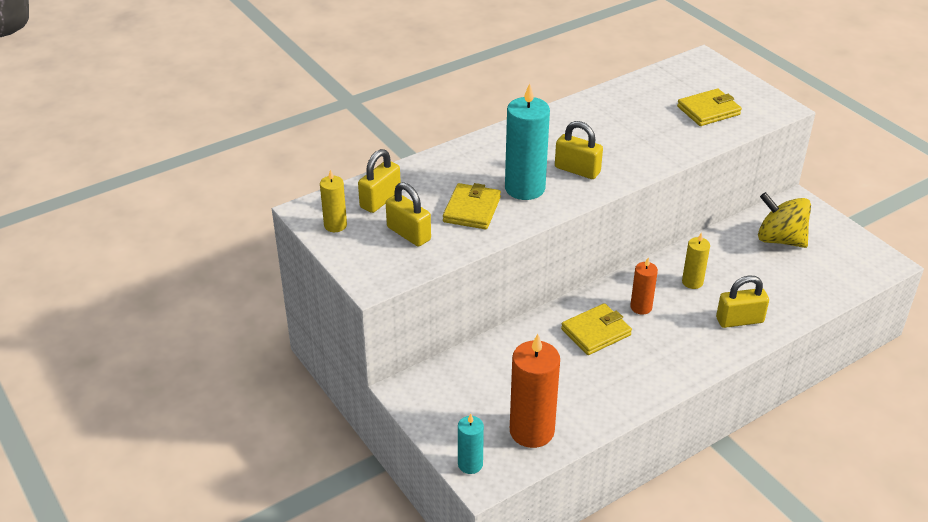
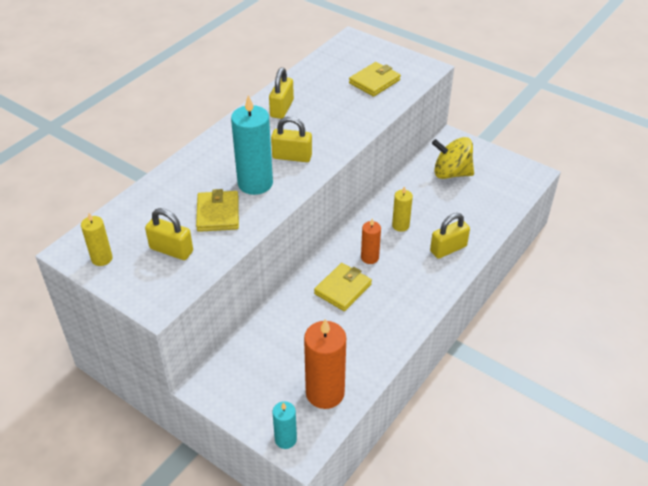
camera: 20 degrees left, 5 degrees up
yellow padlock [358,149,401,213] -> yellow padlock moved to [269,67,294,119]

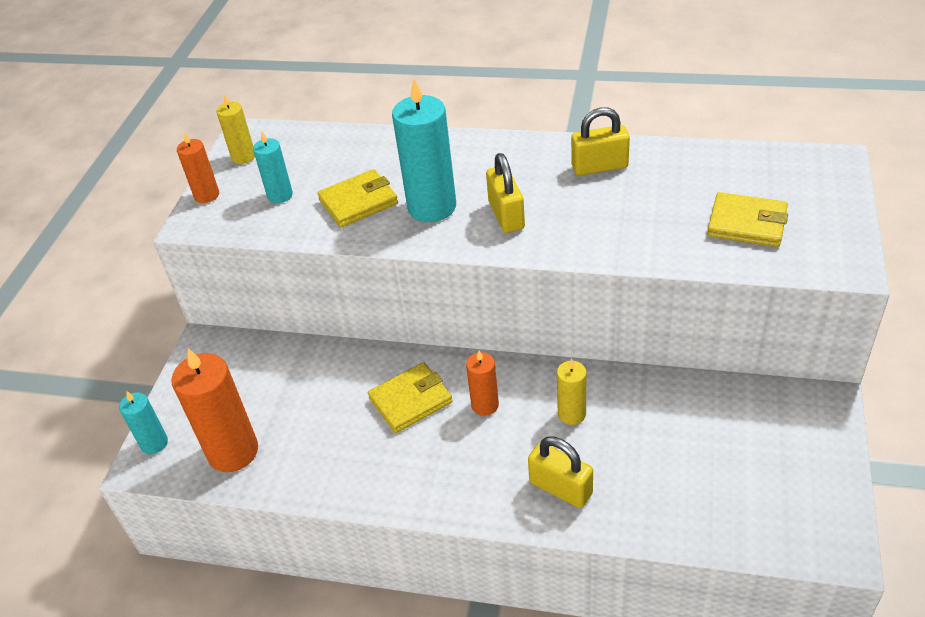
camera: 70 degrees right, 0 degrees up
yellow padlock [145,208,193,260] -> turquoise candle [253,132,293,203]
yellow wallet [314,263,372,311] -> yellow wallet turned 45 degrees counterclockwise [368,362,453,433]
yellow spinning top [432,137,474,179] -> none
none -> orange candle [177,132,219,203]

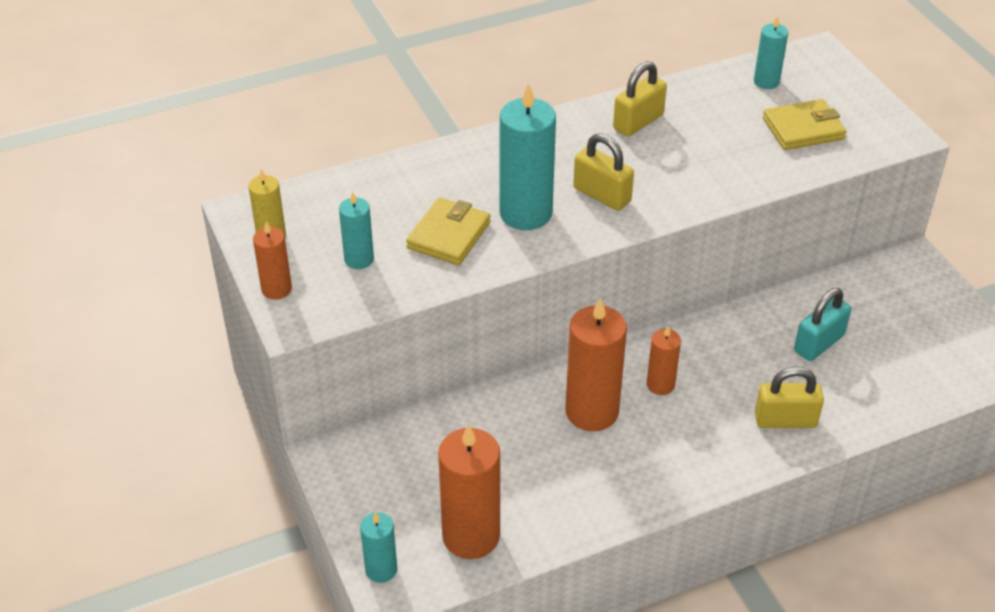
camera: 40 degrees left, 0 degrees up
yellow wallet [368,362,453,433] -> orange candle [565,298,627,431]
yellow candle [557,358,586,425] -> none
none -> turquoise candle [754,16,788,89]
none -> turquoise padlock [794,288,851,361]

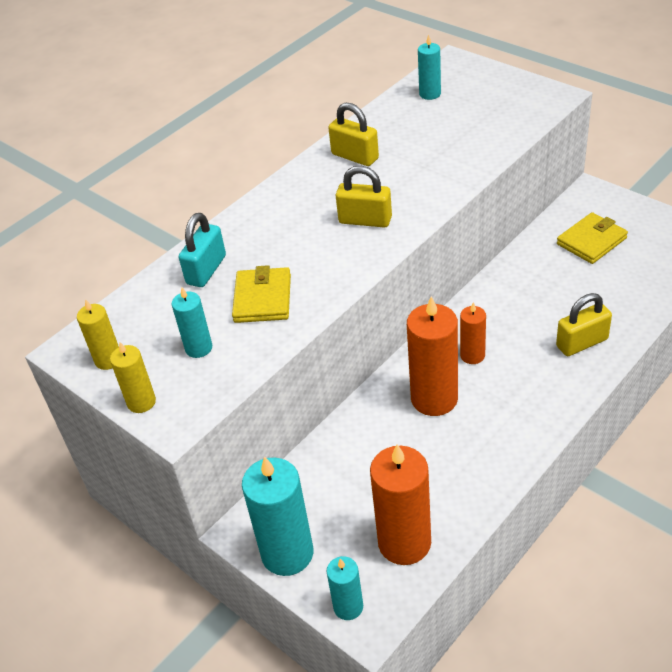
camera: 20 degrees left, 0 degrees up
orange candle [253,222,292,300] -> yellow candle [110,342,156,413]
turquoise candle [500,83,556,230] -> turquoise candle moved to [242,456,313,576]
yellow padlock [613,61,667,137] -> yellow padlock turned 75 degrees counterclockwise [328,103,379,166]
yellow wallet [763,99,846,150] -> yellow wallet moved to [557,212,628,264]
turquoise padlock [794,288,851,361] -> turquoise padlock moved to [179,213,226,287]

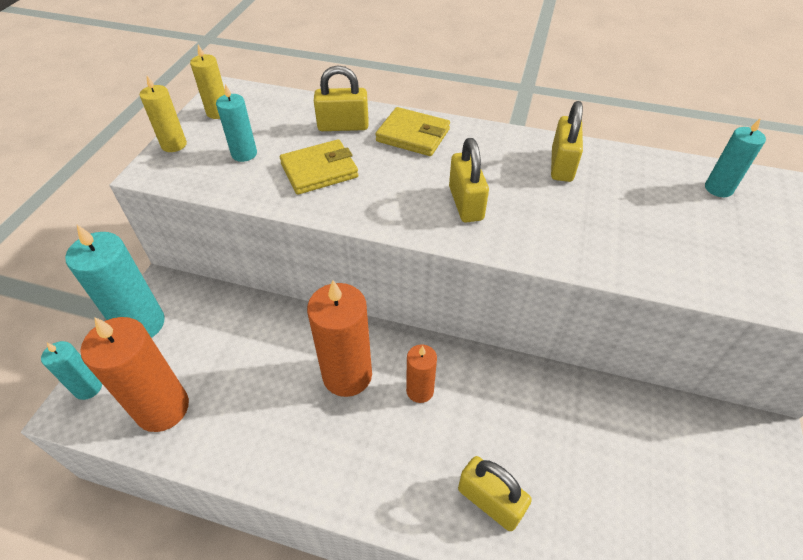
camera: 60 degrees right, 5 degrees up
turquoise padlock [179,213,226,287] -> yellow padlock [314,65,369,131]
yellow wallet [557,212,628,264] -> yellow wallet moved to [375,107,450,156]

